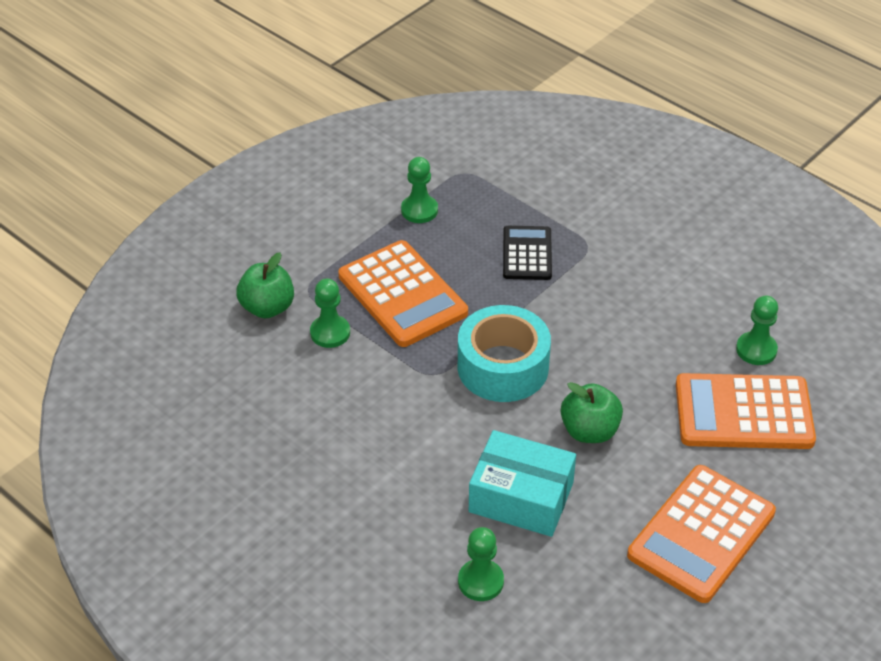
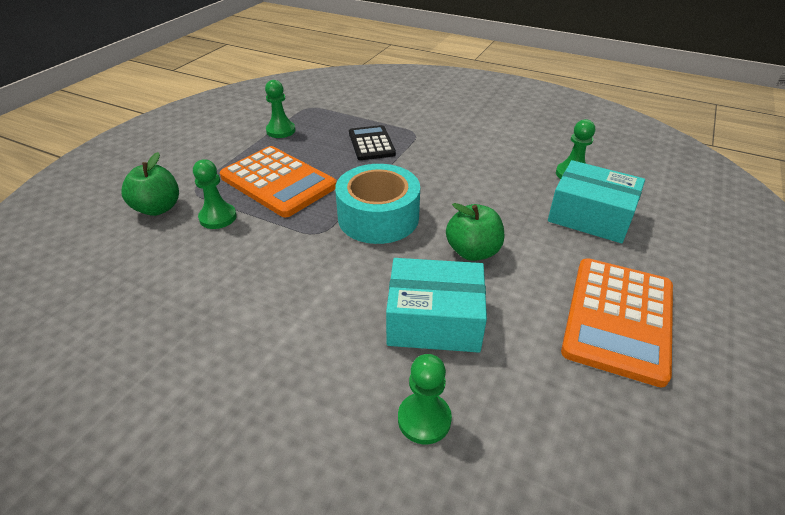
camera: 15 degrees left, 5 degrees down
orange calculator [676,373,816,449] -> turquoise box [548,160,645,243]

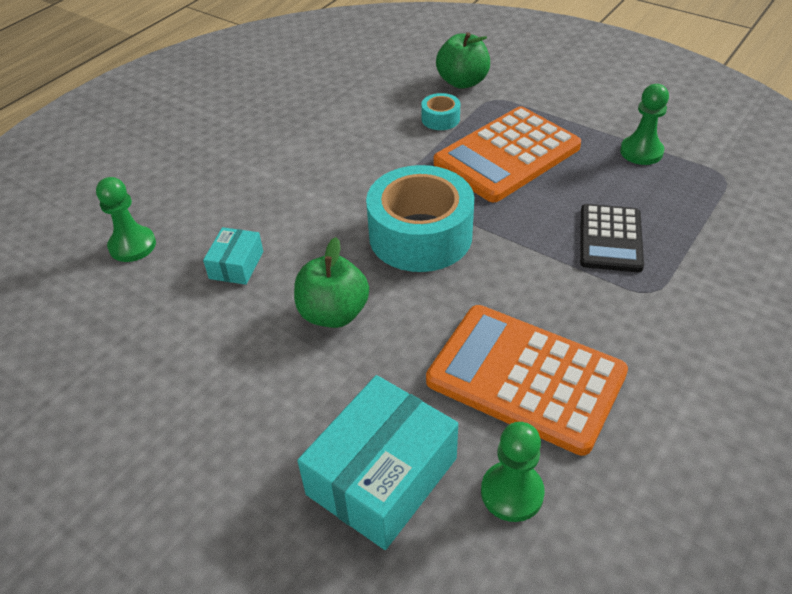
camera: 100 degrees right, 5 degrees up
green pawn [193,159,237,229] -> turquoise tape [421,93,460,130]
black calculator [349,125,396,160] -> black calculator turned 105 degrees clockwise [580,204,644,273]
turquoise box [386,258,487,353] -> turquoise box [203,227,263,285], size x0.51
orange calculator [561,258,673,388] -> orange calculator moved to [426,305,628,456]

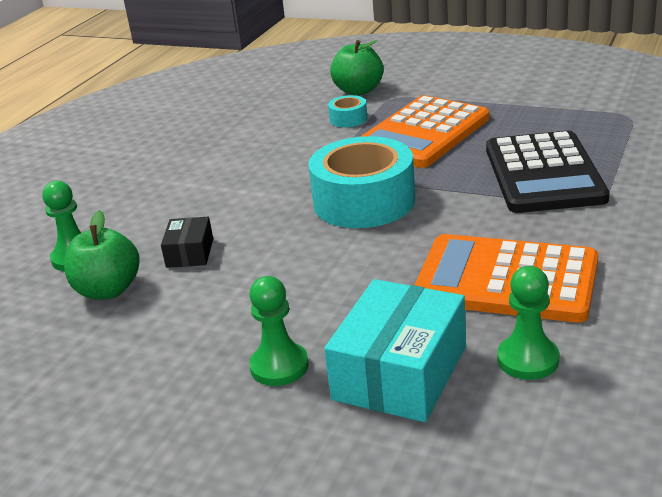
camera: 10 degrees left, 15 degrees down
turquoise box [203,227,263,285] -> black box [161,217,213,268]
green apple [294,237,369,328] -> green apple moved to [64,210,140,300]
black calculator [580,204,644,273] -> black calculator [486,130,610,213], size x1.66
green pawn [620,84,669,165] -> green pawn moved to [249,276,309,386]

